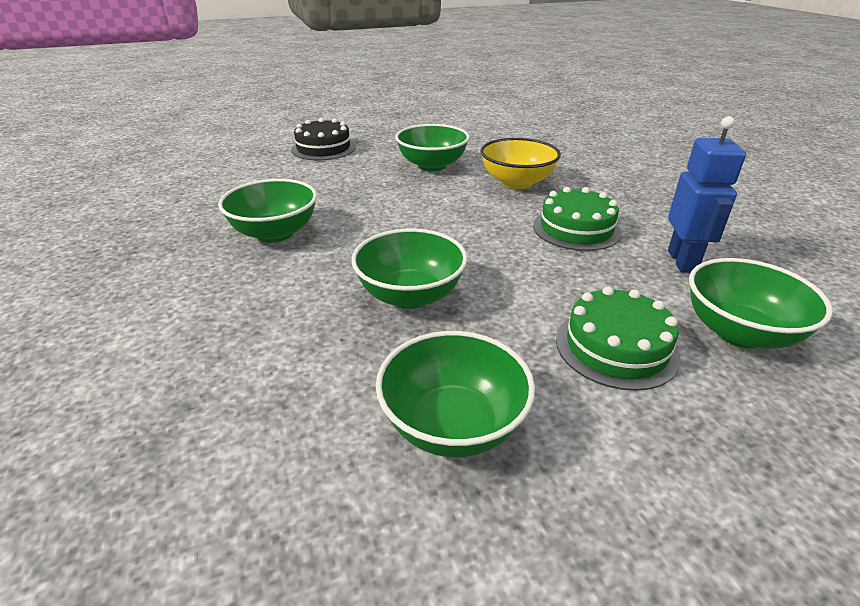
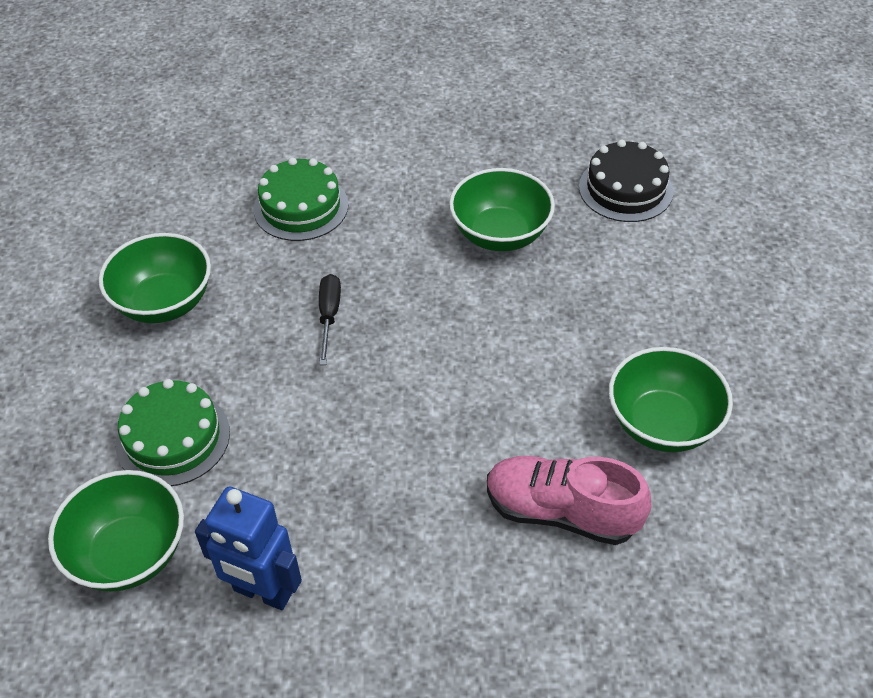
camera: 110 degrees right, 15 degrees up
black cake [291,118,356,161] -> black cake moved to [579,140,673,222]
green bowl [351,229,467,309] -> black screwdriver [319,274,341,365]
yellow bowl [480,138,561,189] -> pink shoe [487,456,652,545]
green cake [533,187,621,251] -> green cake moved to [253,157,348,241]

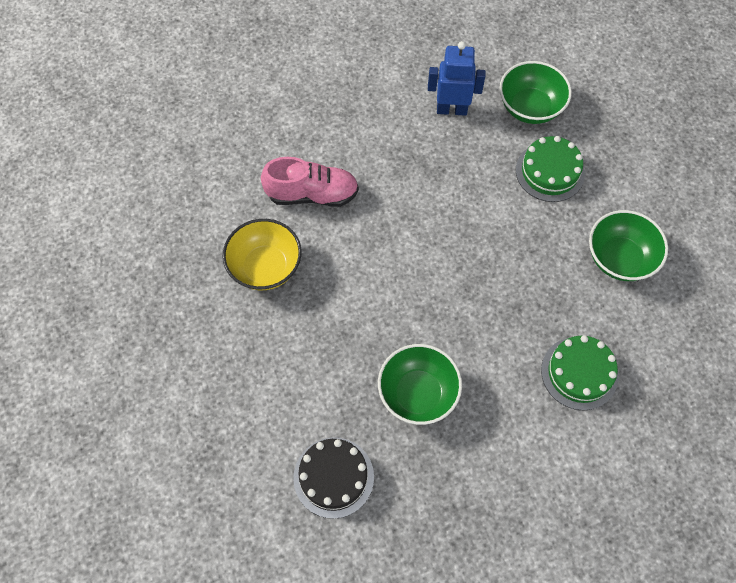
camera: 160 degrees right, 15 degrees up
black screwdriver [319,274,341,365] -> none
green bowl [609,347,733,452] -> yellow bowl [223,219,301,290]

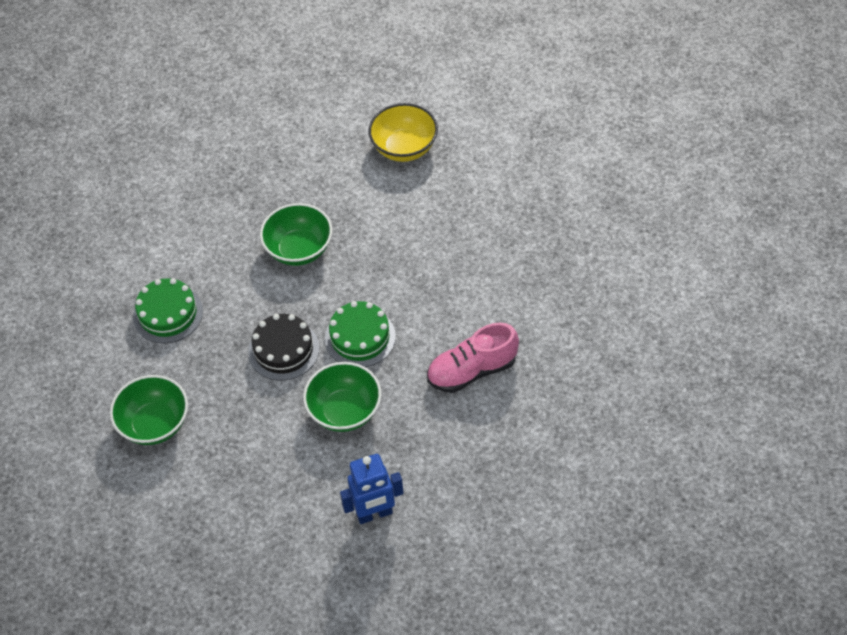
camera: 160 degrees right, 10 degrees down
yellow bowl [223,219,301,290] -> yellow bowl moved to [368,103,438,162]
black cake [293,437,374,519] -> black cake moved to [248,314,319,381]
green bowl [499,61,572,124] -> green bowl moved to [303,362,381,432]
green cake [516,136,585,202] -> green cake moved to [325,301,396,367]

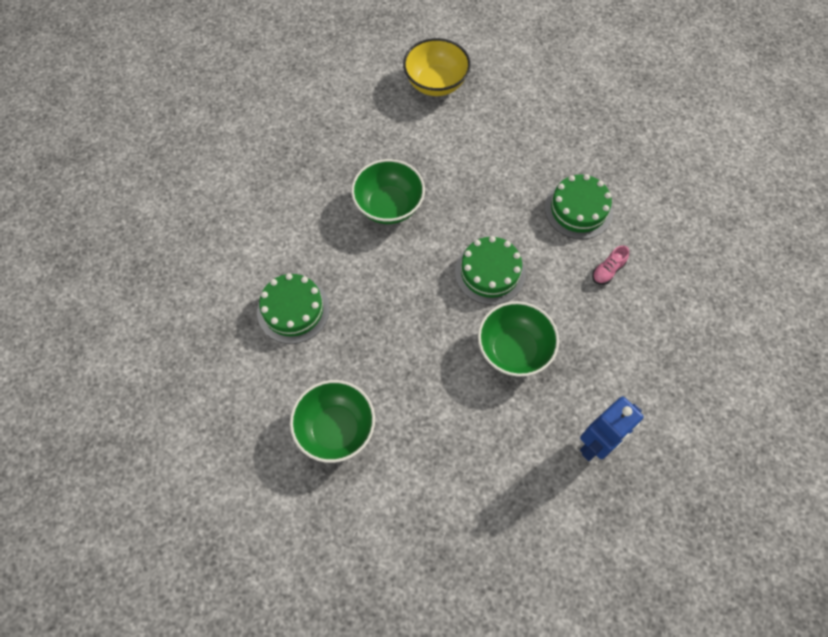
camera: 25 degrees left, 10 degrees up
black cake [248,314,319,381] -> none
pink shoe [427,323,519,393] -> pink shoe [592,245,629,285], size x0.48
none -> green cake [545,174,613,239]

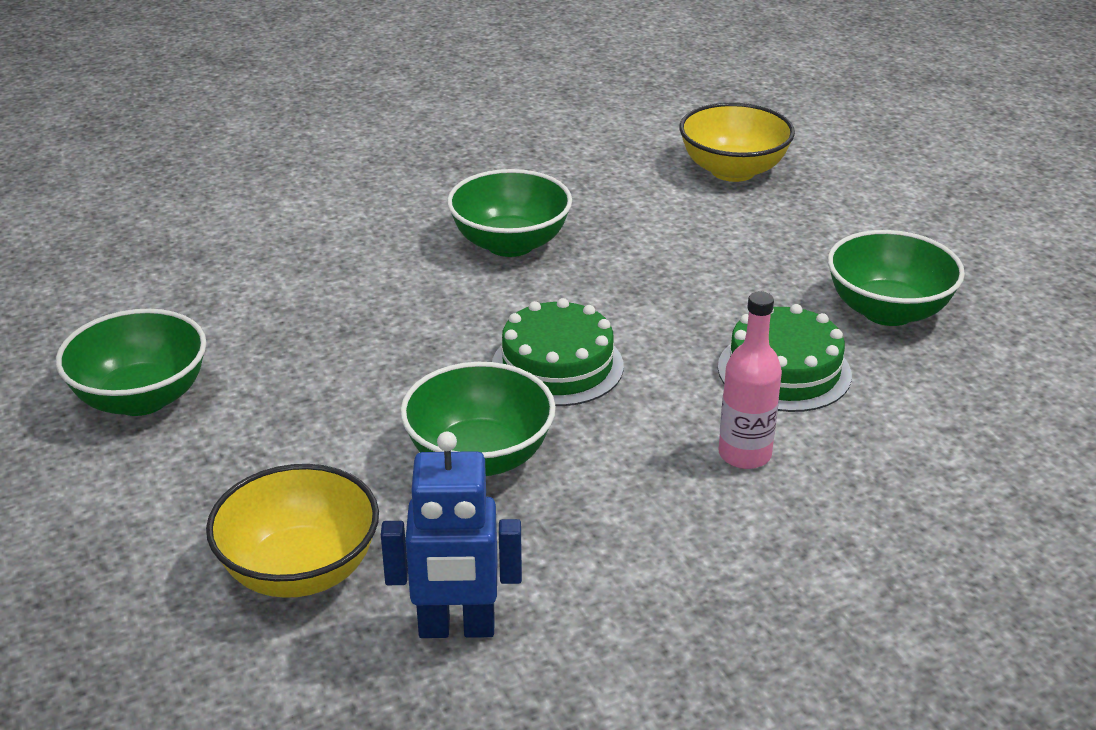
camera: 40 degrees right, 30 degrees down
green cake [257,273,330,344] -> none
pink shoe [592,245,629,285] -> pink bottle [719,291,782,469]
none -> yellow bowl [206,464,379,598]
none -> green bowl [828,230,965,326]

